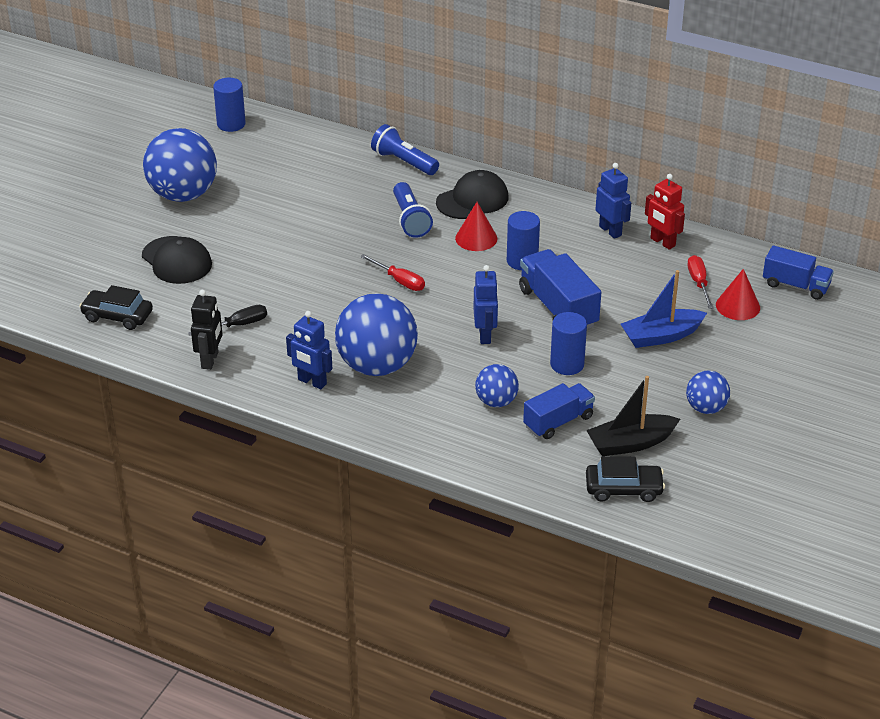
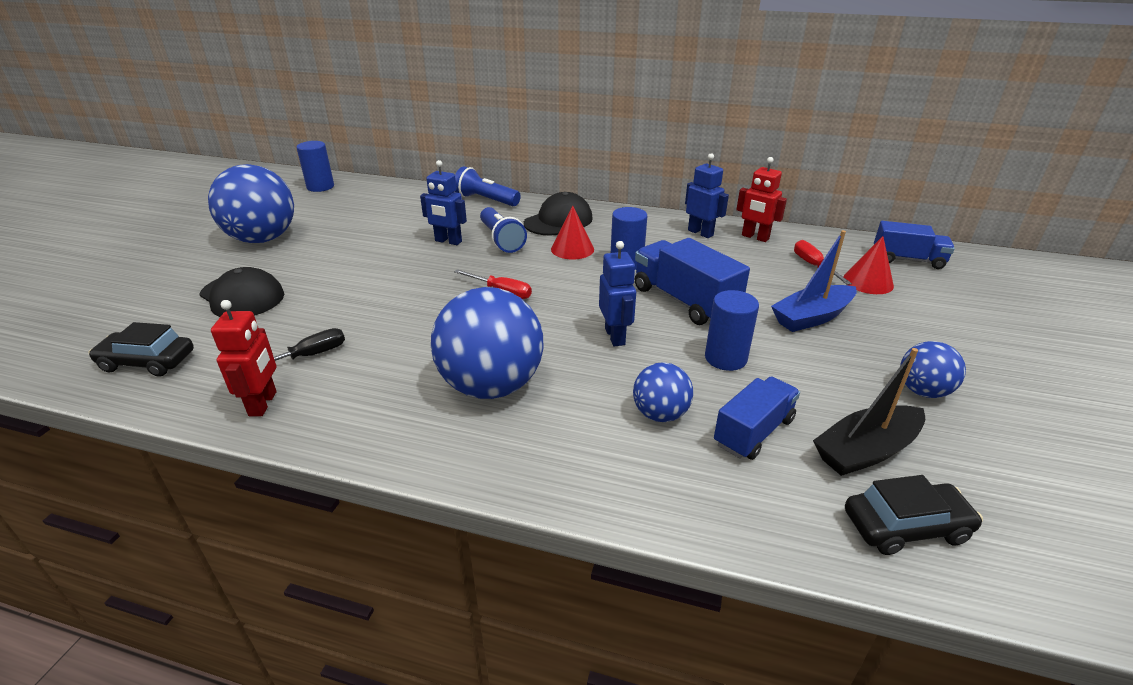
camera: 10 degrees left, 5 degrees down
black robot [191,290,223,370] -> red robot [211,300,277,416]
blue robot [286,311,332,389] -> blue robot moved to [420,160,467,245]

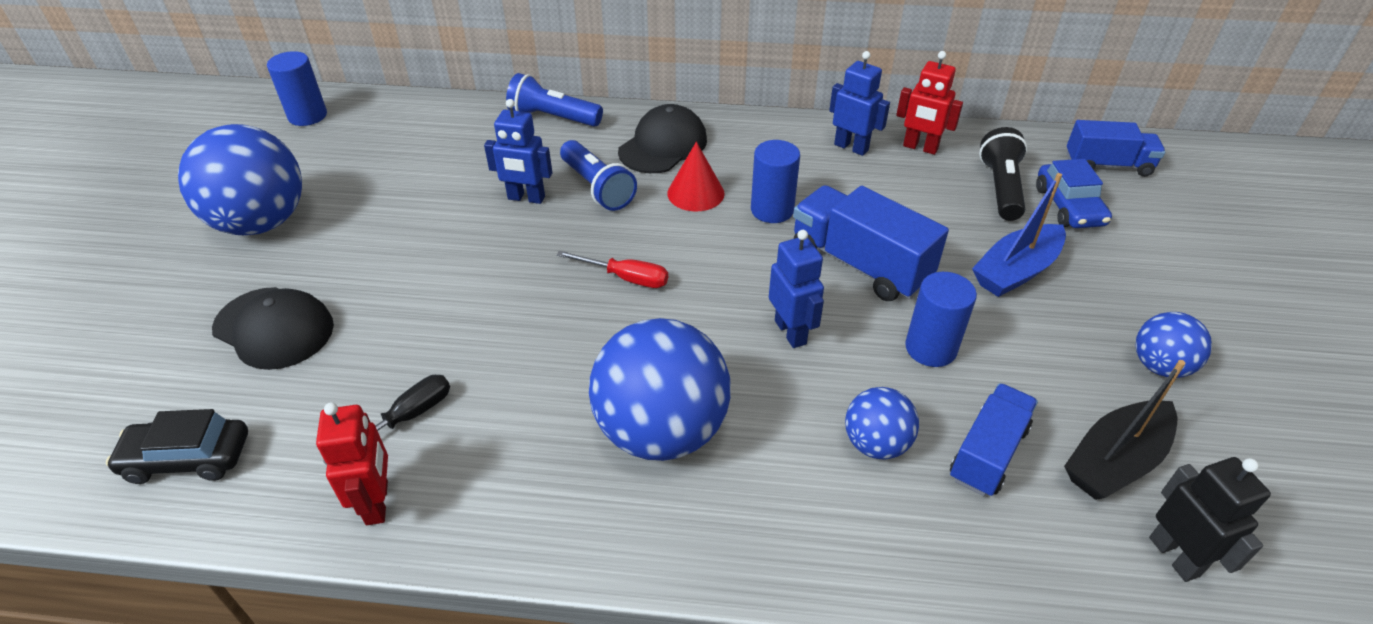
camera: 10 degrees left, 10 degrees up
red screwdriver [794,240,852,285] -> black flashlight [979,127,1028,221]
red cone [843,236,894,294] -> blue car [1036,159,1112,228]
black car [845,475,983,555] -> black robot [1149,457,1271,582]

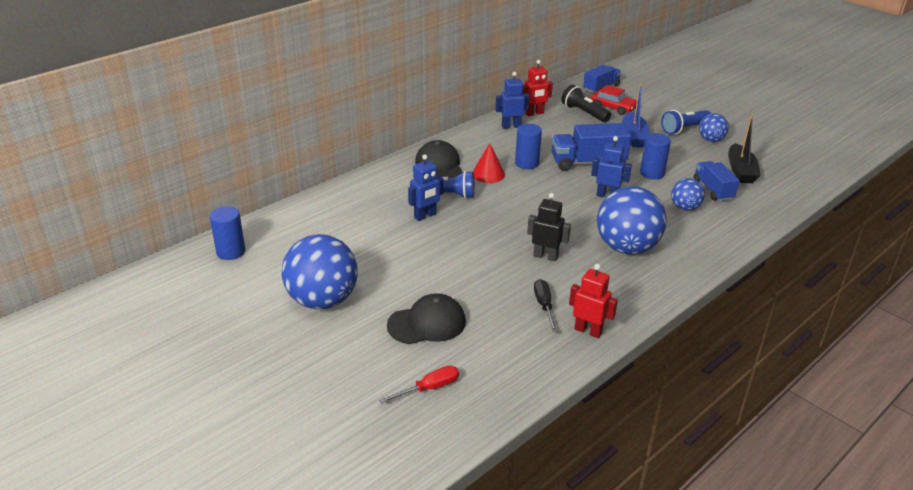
camera: 50 degrees left, 10 degrees down
black car [106,409,248,484] -> none
blue flashlight [506,73,603,127] -> blue flashlight moved to [661,110,711,134]
red screwdriver [557,251,668,288] -> red screwdriver moved to [379,366,459,404]
blue car [1036,159,1112,228] -> red car [591,85,637,115]
black robot [1149,457,1271,582] -> black robot moved to [527,193,571,262]

